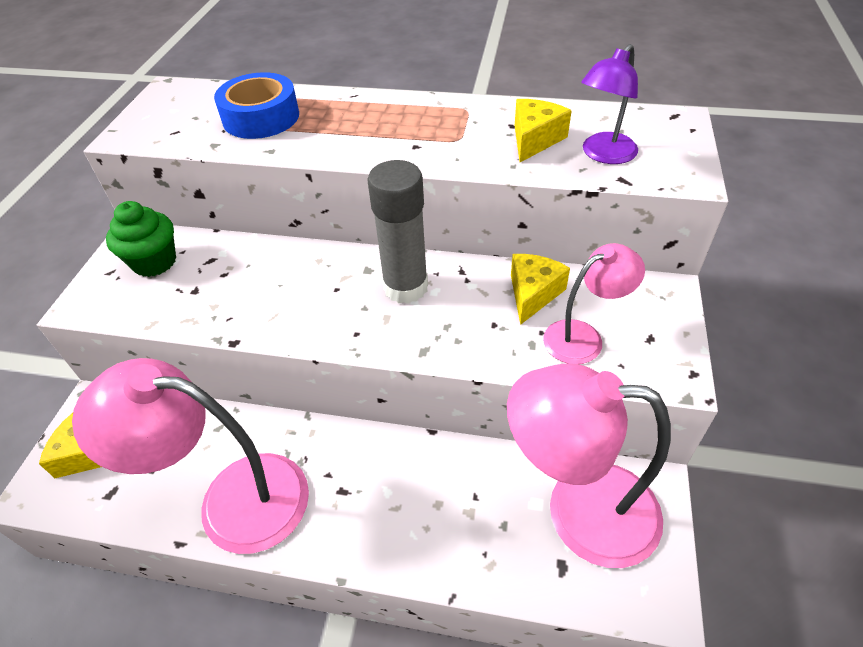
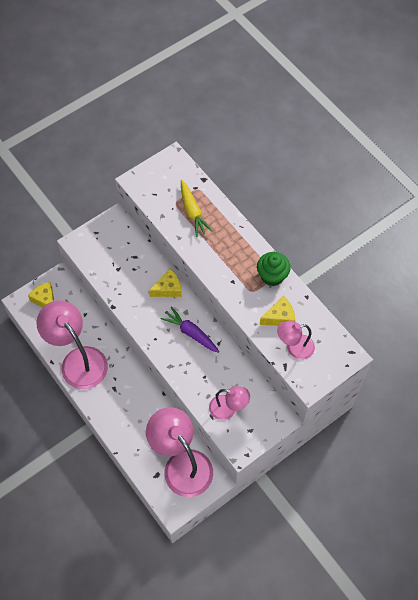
camera: 40 degrees right, 15 degrees up
green cupcake [106,201,176,277] -> green cupcake moved to [257,252,291,286]
blue tape [214,72,299,139] -> yellow carrot [181,180,213,237]
grey glue stick [368,160,428,304] -> purple carrot [161,306,219,353]
yellow cheese [511,254,570,325] -> yellow cheese moved to [149,269,182,297]
purple lamp [582,44,638,164] -> pink lamp [277,321,315,360]

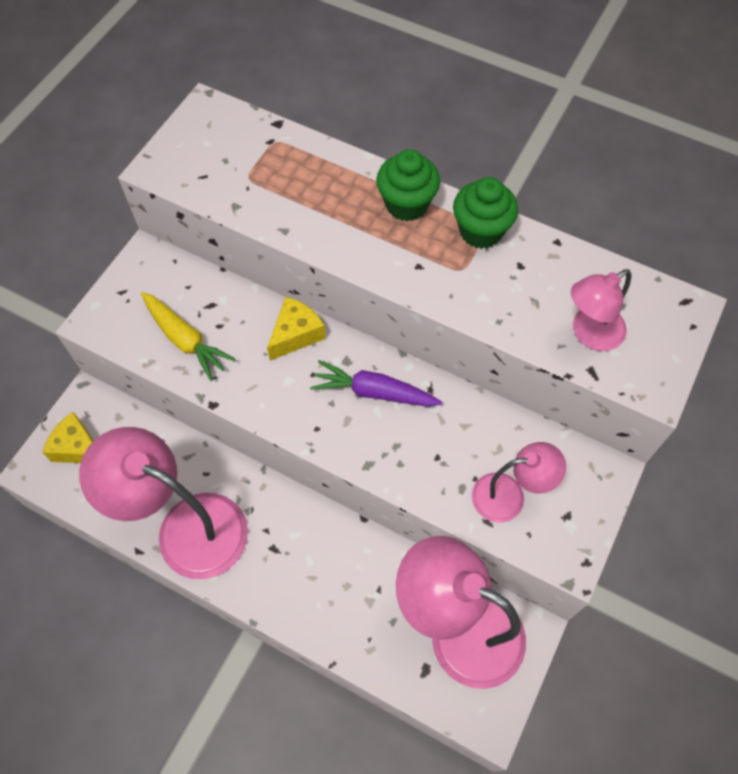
camera: 25 degrees left, 0 degrees up
yellow carrot [181,180,213,237] -> yellow carrot moved to [141,292,236,381]
yellow cheese [260,296,295,326] -> none
none -> green cupcake [376,149,440,221]

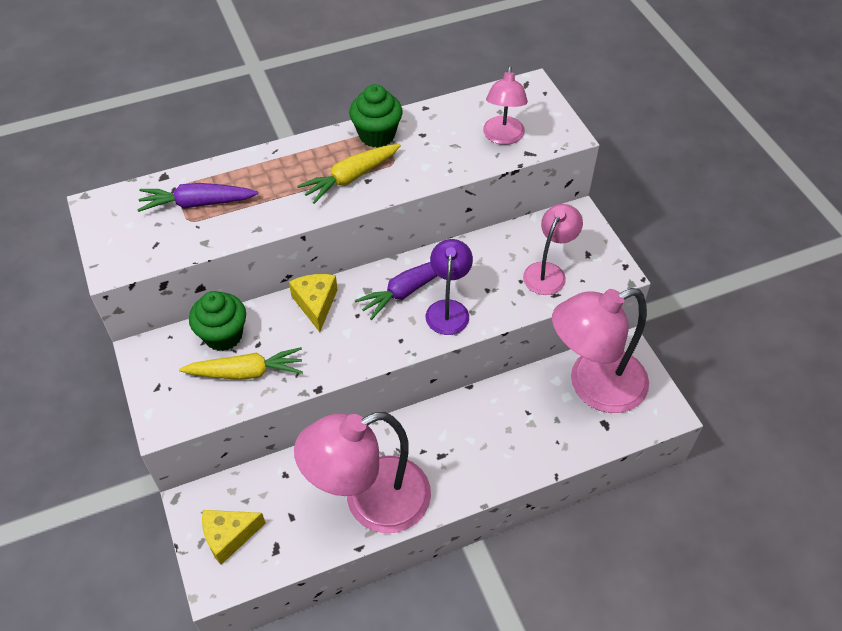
camera: 50 degrees left, 10 degrees down
green cupcake [376,149,440,221] -> green cupcake moved to [189,291,246,351]
none -> purple carrot [137,183,258,212]
none -> yellow carrot [297,144,401,204]
none -> purple lamp [426,239,473,335]

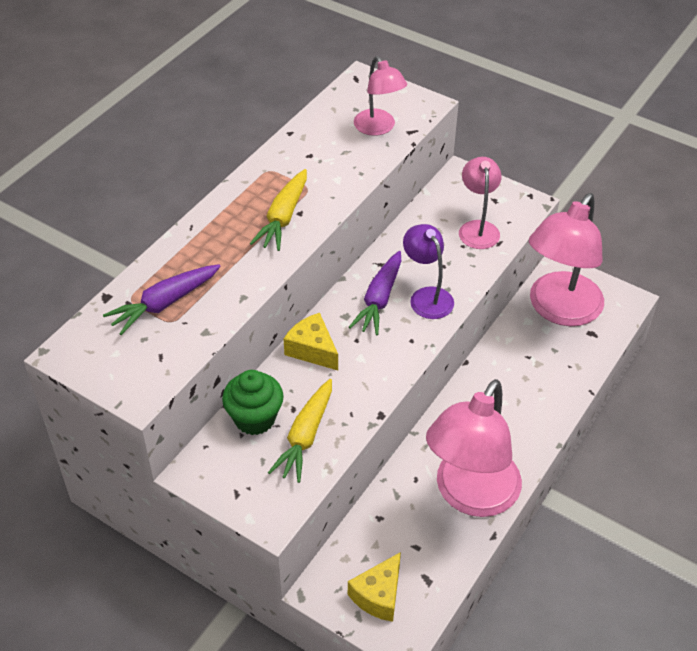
camera: 35 degrees left, 5 degrees down
yellow carrot [179,347,303,380] -> yellow carrot turned 150 degrees clockwise [268,379,332,483]
green cupcake [349,84,403,148] -> none

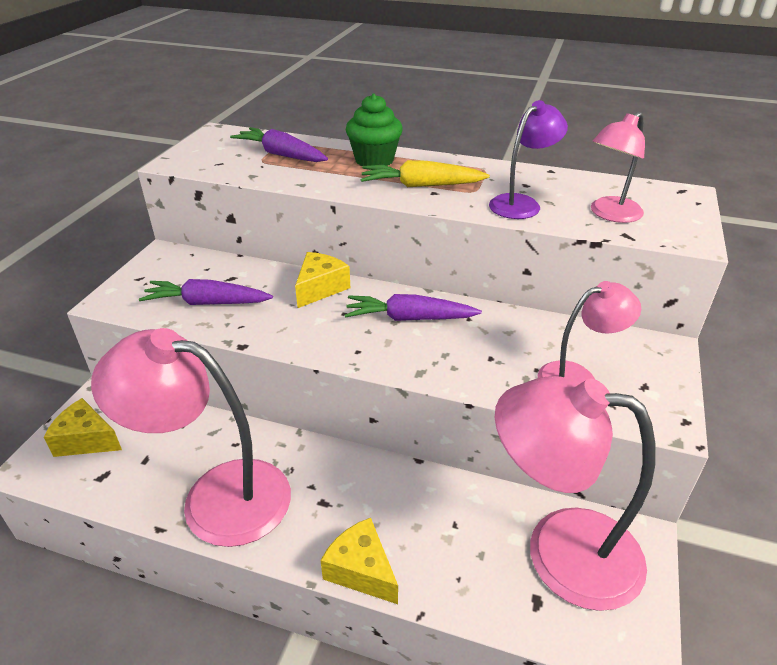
camera: 75 degrees right, 10 degrees down
green cupcake [222,370,284,435] -> green cupcake moved to [346,93,403,166]
yellow carrot [268,379,332,483] -> purple carrot [139,279,273,305]
purple lamp [403,224,454,319] -> purple lamp moved to [489,100,568,219]
none -> yellow cheese [320,518,398,604]

